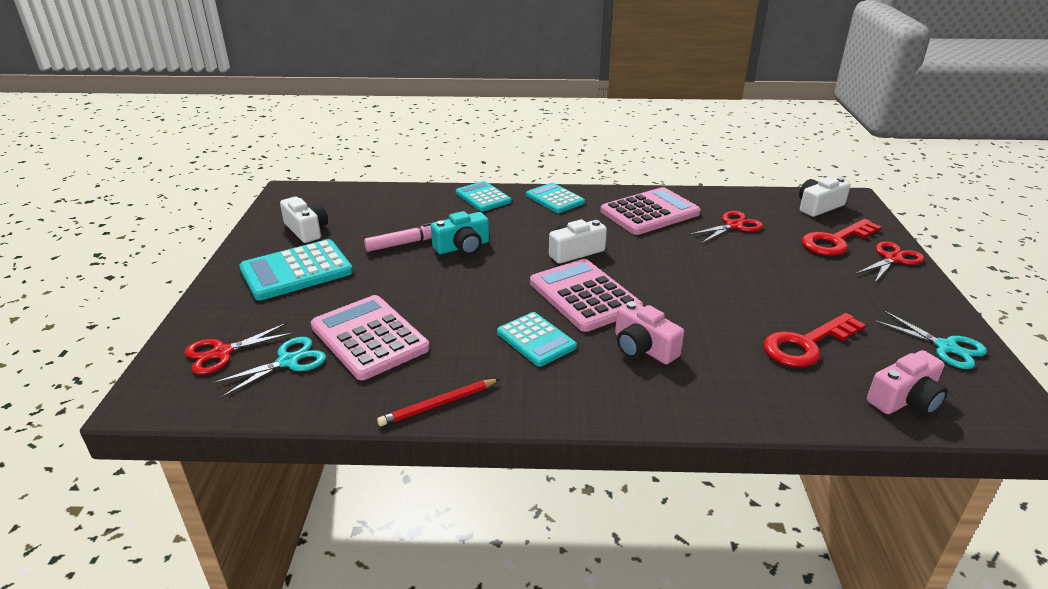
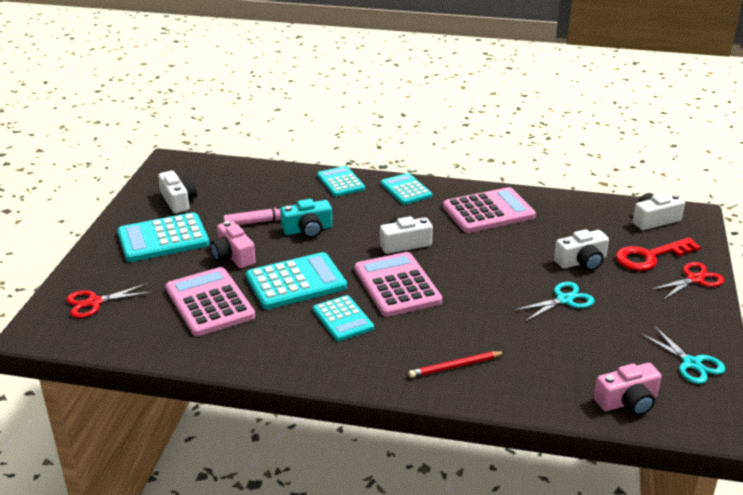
camera: 10 degrees right, 0 degrees up
turquoise scissors [212,337,326,397] -> turquoise scissors moved to [515,282,595,321]
red pencil [377,379,500,426] -> red pencil moved to [408,351,505,378]
pink camera [615,301,684,364] -> pink camera moved to [210,221,256,268]
red scissors [689,211,763,243] -> none
red key [764,313,866,367] -> none
none -> turquoise calculator [246,252,347,309]
none -> white camera [554,229,609,271]

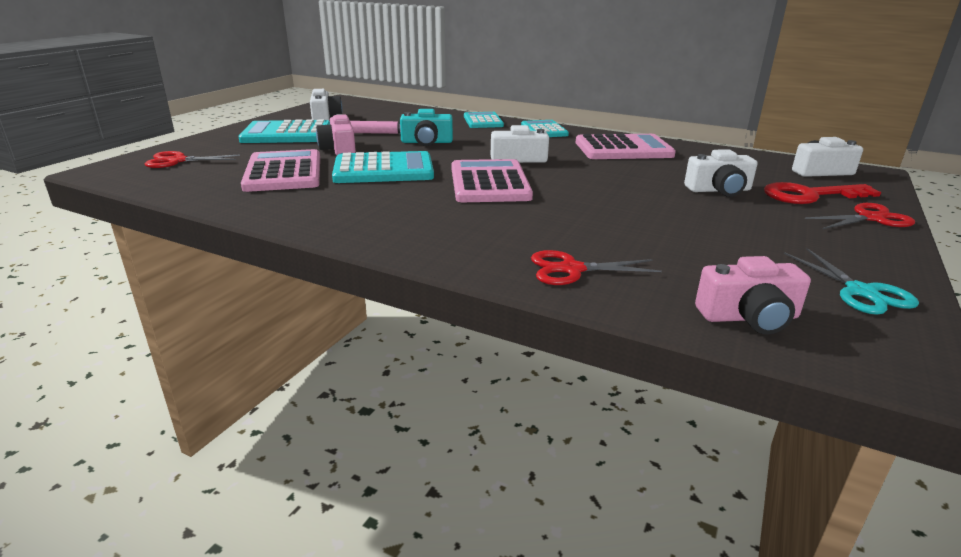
camera: 15 degrees right, 5 degrees down
turquoise calculator [313,295,374,341] -> none
red pencil [408,351,505,378] -> none
turquoise scissors [515,282,595,321] -> none
none -> red scissors [531,250,662,285]

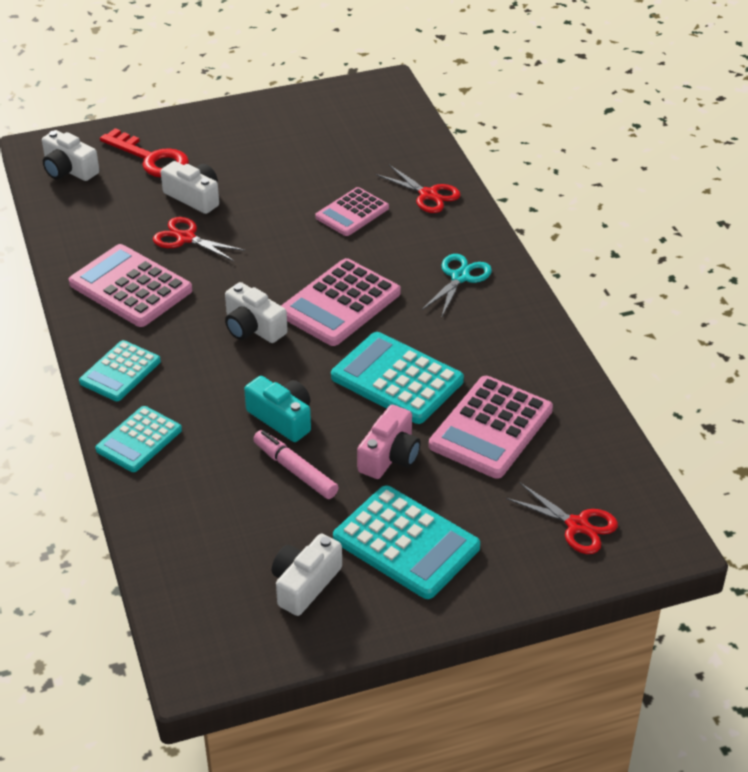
camera: 135 degrees left, 15 degrees up
pink camera [695,256,811,335] -> none
turquoise scissors [784,248,919,315] -> turquoise scissors moved to [422,254,492,316]
red scissors [805,203,915,229] -> red scissors moved to [153,217,245,261]
none -> pink calculator [315,187,389,236]

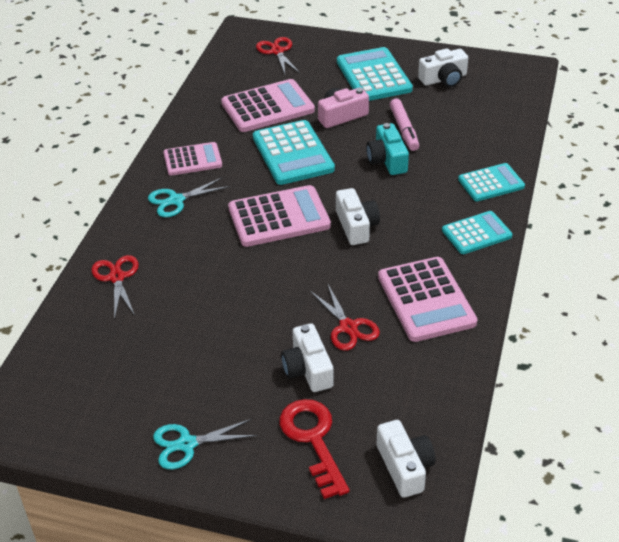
camera: 145 degrees left, 0 degrees up
pink calculator [315,187,389,236] -> pink calculator moved to [163,142,222,176]
none -> turquoise scissors [153,419,257,469]

